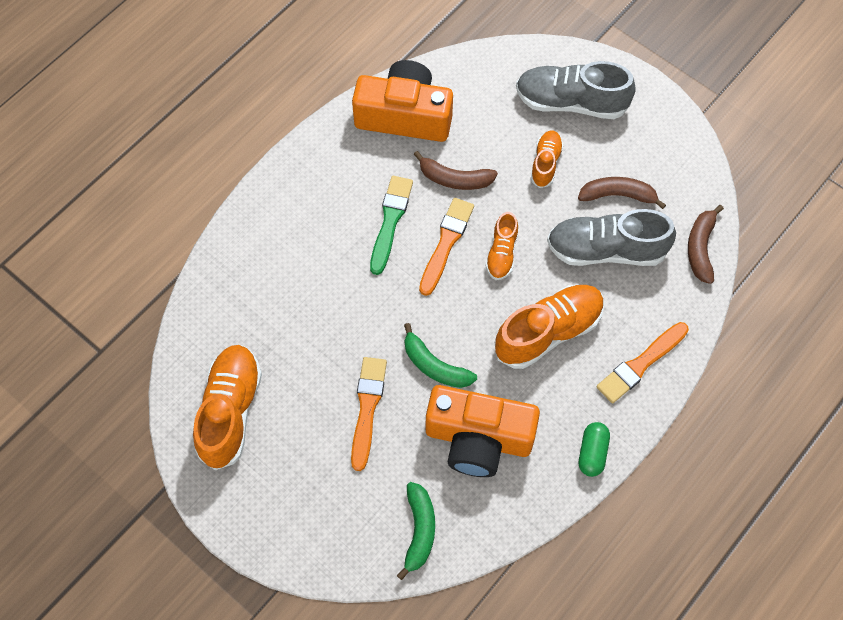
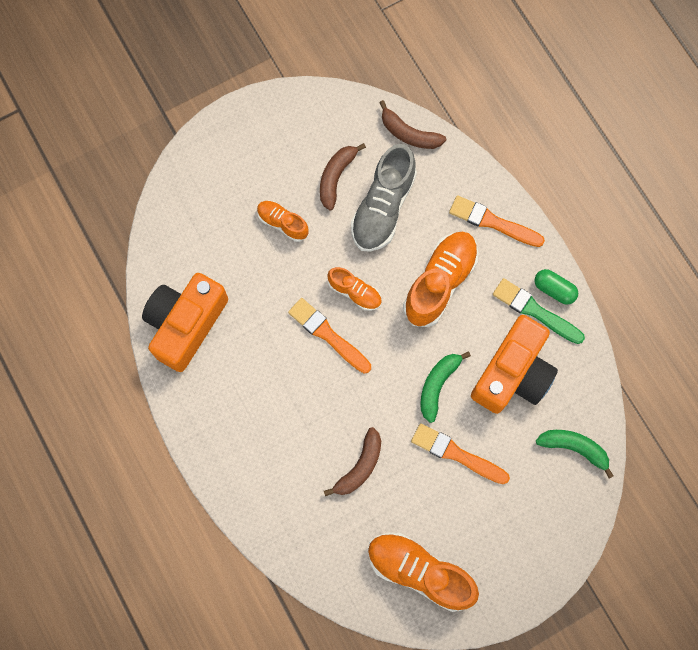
camera: 70 degrees left, 10 degrees up
green brush [370,176,413,275] -> green brush moved to [493,278,585,344]
green banana [404,323,477,388] -> green banana turned 150 degrees clockwise [421,351,471,423]
brown banana [413,151,498,190] -> brown banana moved to [324,427,381,496]
orange shoe [495,285,605,369] -> orange shoe turned 45 degrees clockwise [403,231,478,327]
grey shoe [516,61,636,119] -> none
orange brush [597,322,689,403] -> orange brush turned 135 degrees clockwise [449,195,545,247]

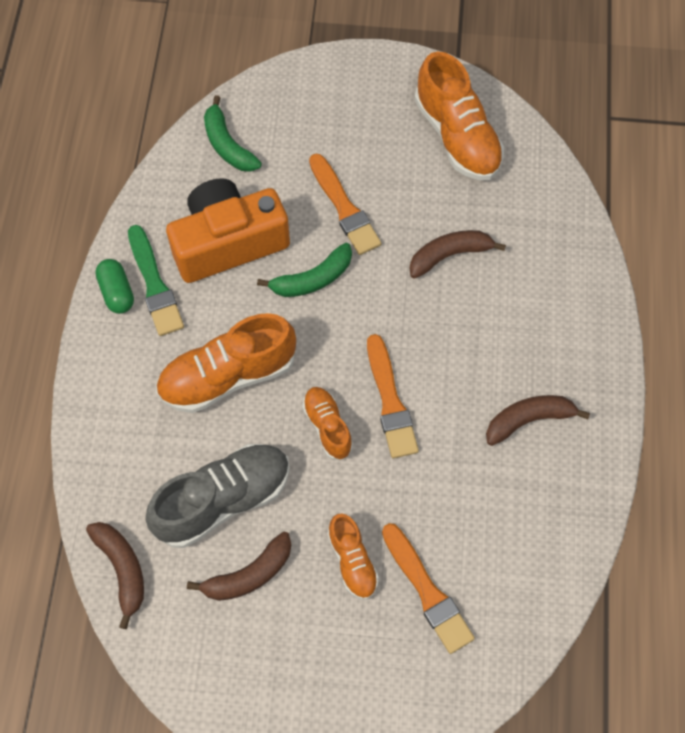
camera: 145 degrees left, 10 degrees down
orange camera [142,273,228,372] -> none
orange brush [449,195,545,247] -> orange brush moved to [382,523,475,654]
none -> brown banana [486,395,590,446]

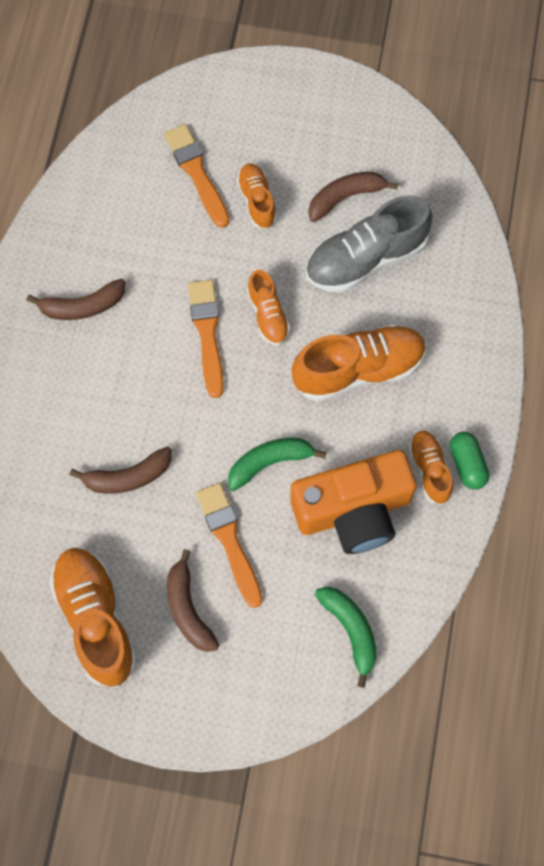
camera: 175 degrees left, 5 degrees up
brown banana [86,522,144,629] -> brown banana moved to [167,549,219,652]
green brush [128,225,184,336] -> orange shoe [408,430,453,505]

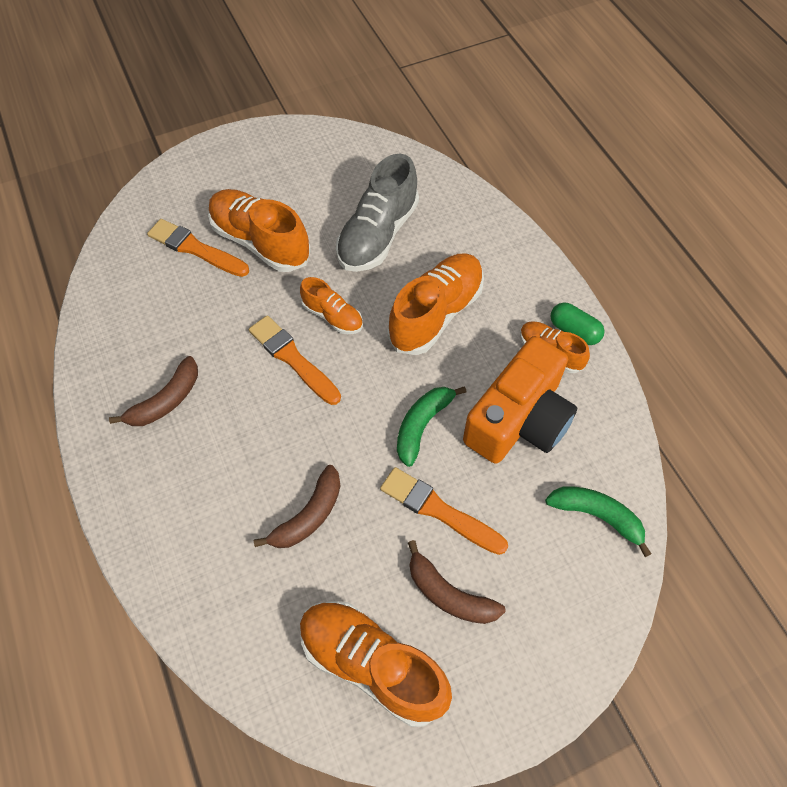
camera: 35 degrees left, 10 degrees down
orange shoe [237,164,277,229] -> orange shoe [208,189,311,272], size x1.81
brown banana [308,172,398,222] -> none

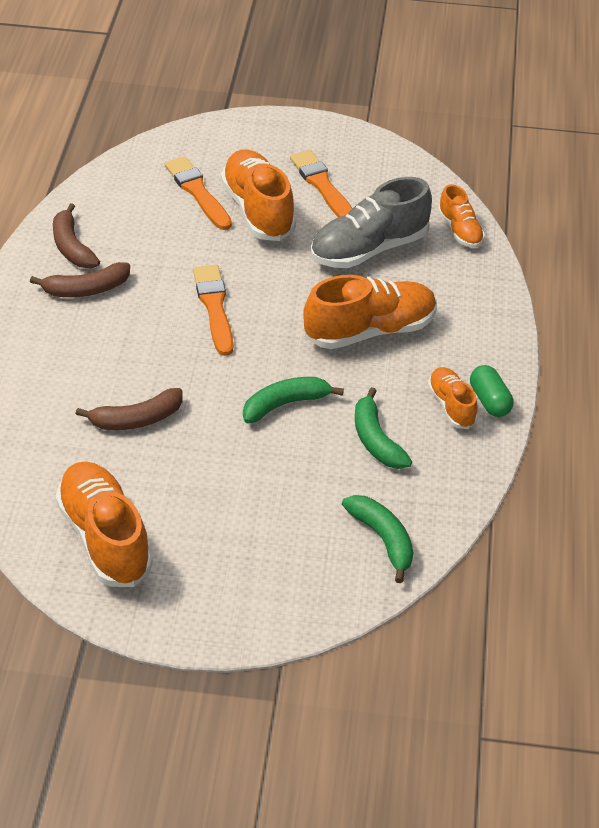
camera: 30 degrees right, 15 degrees down
orange shoe [300,277,363,334] -> orange shoe moved to [438,184,485,248]
orange brush [380,467,508,555] -> orange brush moved to [290,150,353,217]
brown banana [408,540,506,624] -> brown banana moved to [53,203,100,268]
orange camera [463,336,577,464] -> green banana [355,387,412,469]

